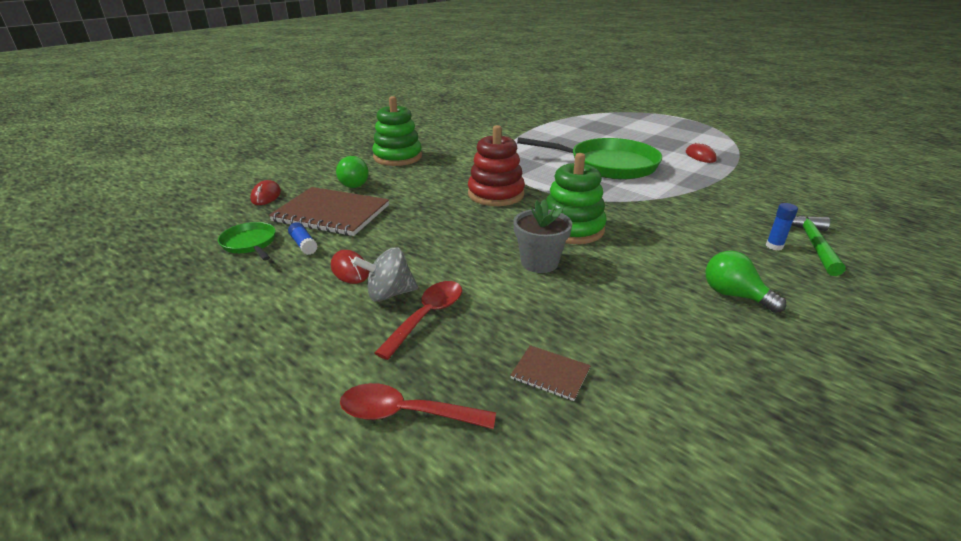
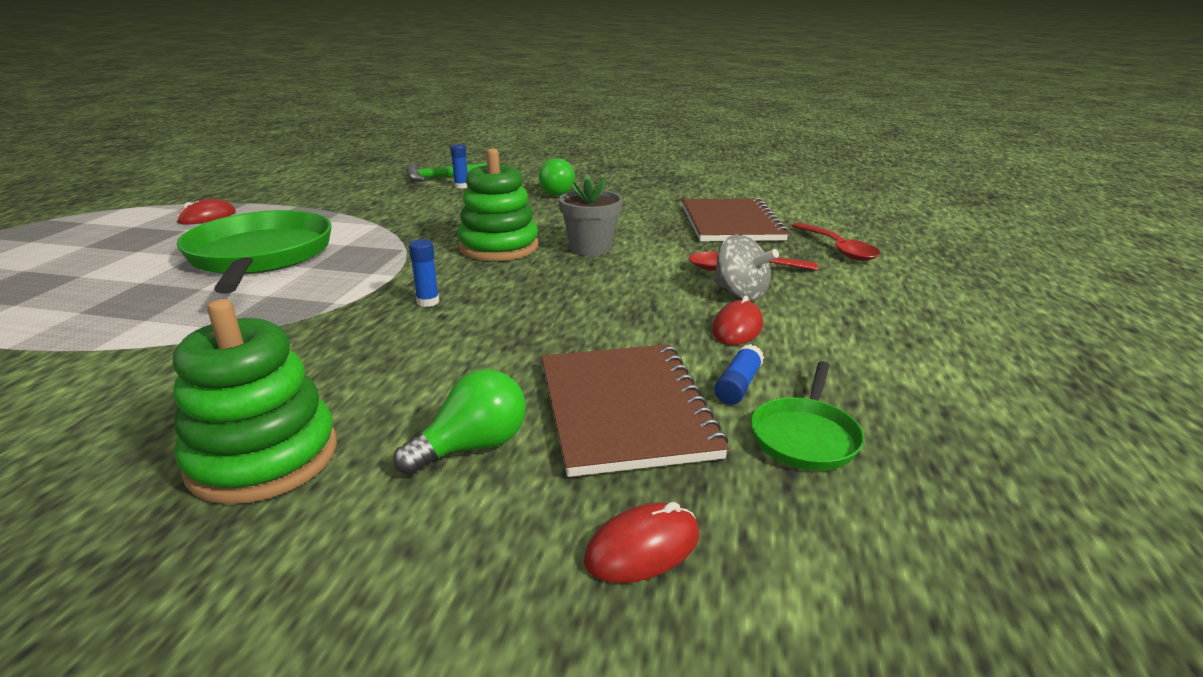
camera: 120 degrees left, 5 degrees down
red stacking toy [468,125,525,206] -> blue glue stick [409,239,439,307]
brown notebook [510,345,591,401] -> brown notebook [682,198,789,241], size x2.22

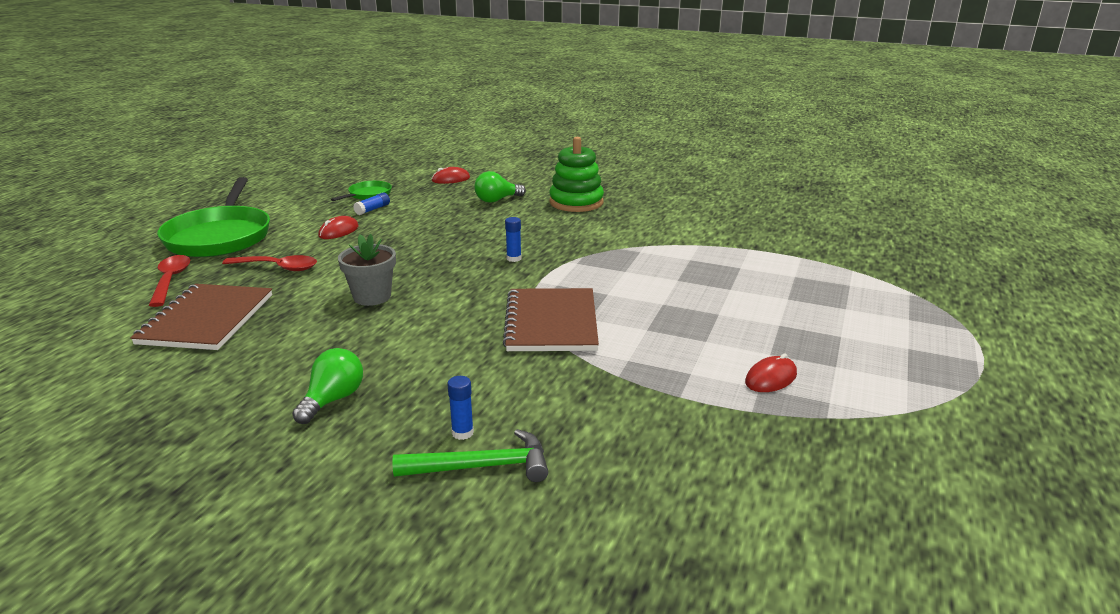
camera: 170 degrees left, 0 degrees up
green pan [177,210,332,294] -> green pan moved to [157,177,270,257]
green stacking toy [457,148,539,261] -> none
brown notebook [541,344,729,477] -> brown notebook moved to [503,288,599,351]
grey spinning top [713,235,779,300] -> none

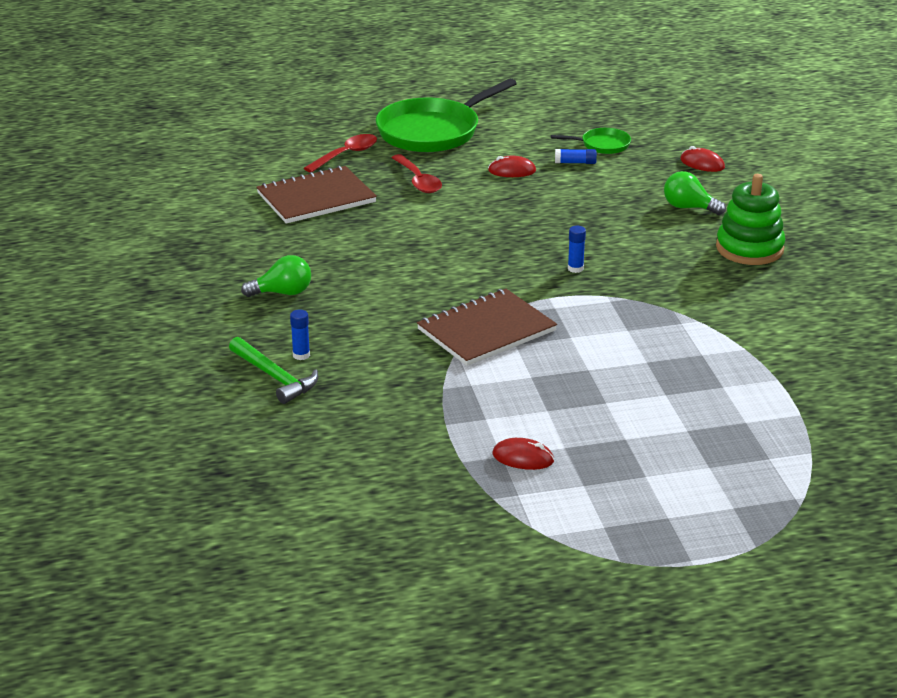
camera: 55 degrees right, 5 degrees up
grey flower pot [338,234,396,306] -> none

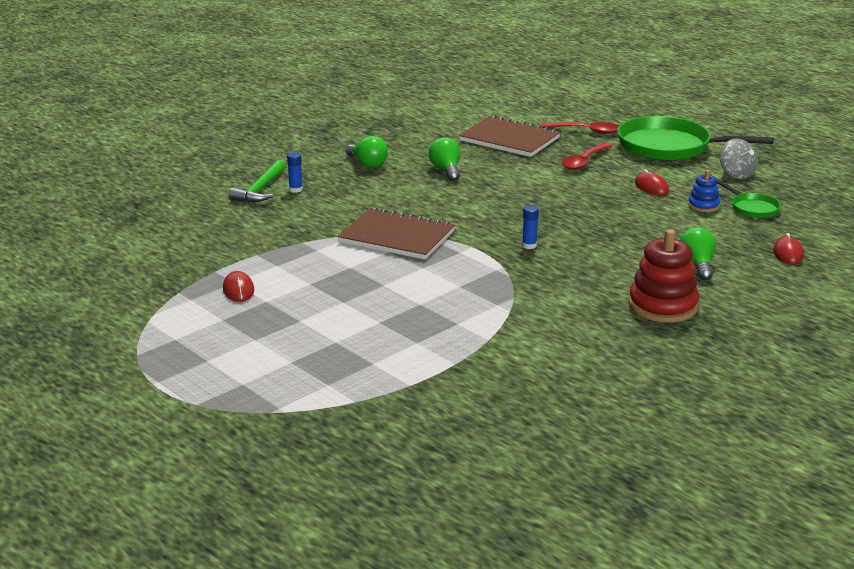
camera: 60 degrees right, 5 degrees down
blue glue stick [555,149,597,164] -> blue stacking toy [688,170,720,212]
green stacking toy [716,174,785,265] -> red stacking toy [629,229,699,322]
none -> green light bulb [429,137,460,181]
none -> grey spinning top [720,139,757,179]

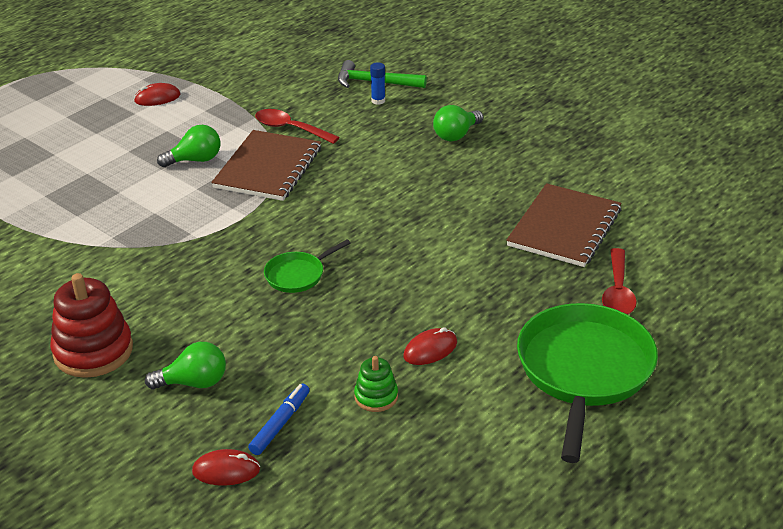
camera: 85 degrees right, 10 degrees up
green light bulb [429,137,460,181] -> green light bulb moved to [157,125,220,167]
blue glue stick [522,205,539,249] -> none
red spoon [562,143,612,170] -> red spoon moved to [255,109,339,144]
blue stacking toy [688,170,720,212] -> green stacking toy [354,356,398,412]
green pan [717,180,781,218] -> green pan moved to [264,239,351,293]
grey spinning top [720,139,757,179] -> none
none -> blue marker [248,383,309,455]

